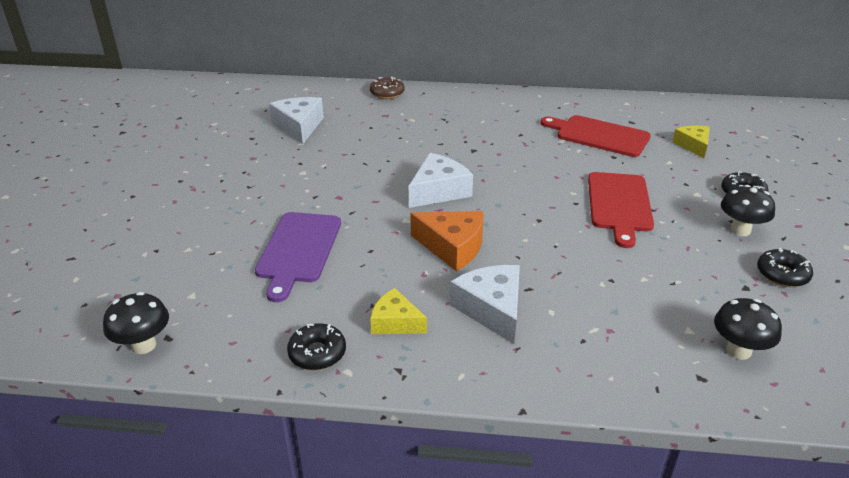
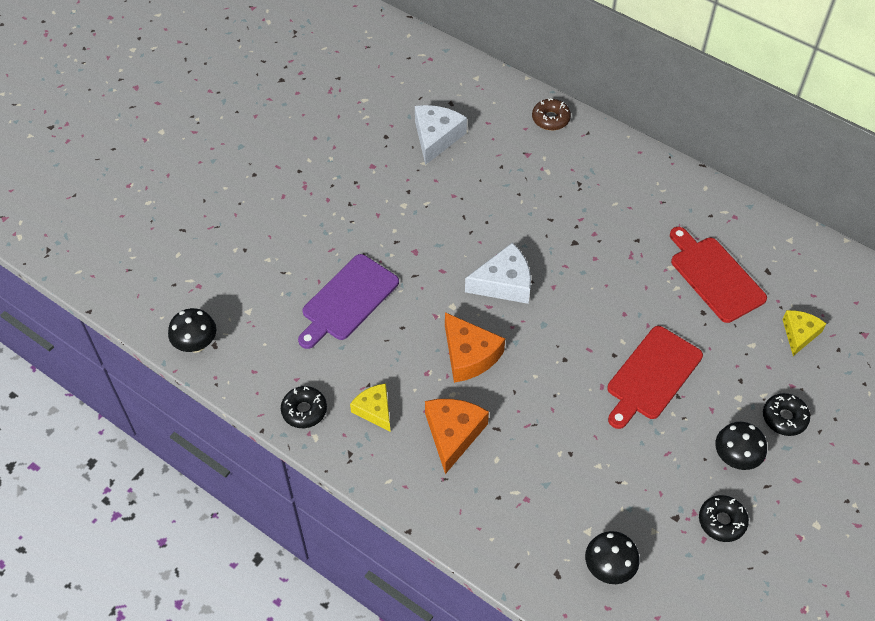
camera: 30 degrees right, 20 degrees up
white cheese [450,265,520,344] -> orange cheese [425,399,489,474]

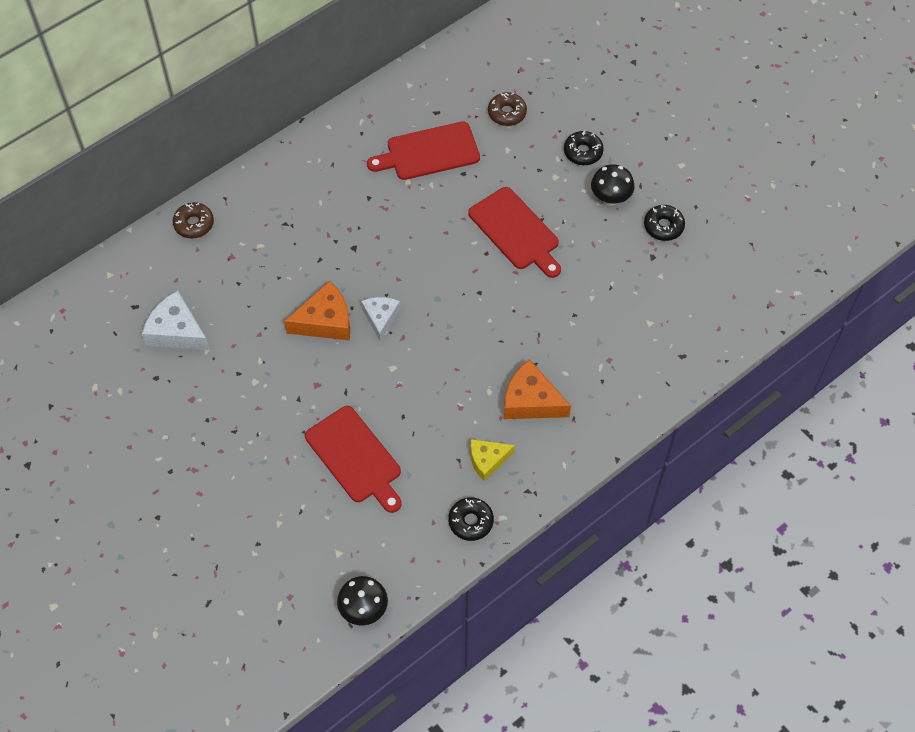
camera: 75 degrees left, 5 degrees up
purple cutting board [298,254,399,349] -> red cutting board [305,406,402,513]
orange cheese [445,312,505,383] -> orange cheese moved to [284,281,350,341]
white cheese [465,243,531,304] -> white cheese [361,297,400,341], size x0.66
black mushroom [585,531,640,584] -> none
yellow cheese [782,310,827,356] -> brown donut [488,92,527,126]

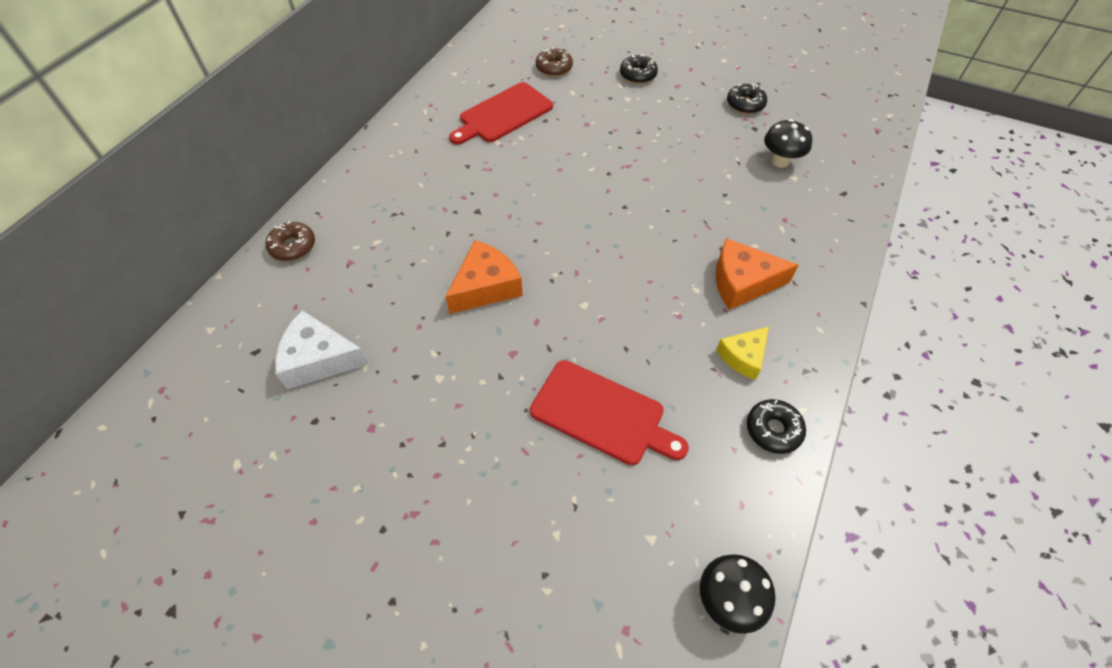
camera: 25 degrees left, 5 degrees down
white cheese [361,297,400,341] -> none
red cutting board [468,187,561,278] -> none
black mushroom [591,164,635,206] -> black mushroom moved to [764,119,812,168]

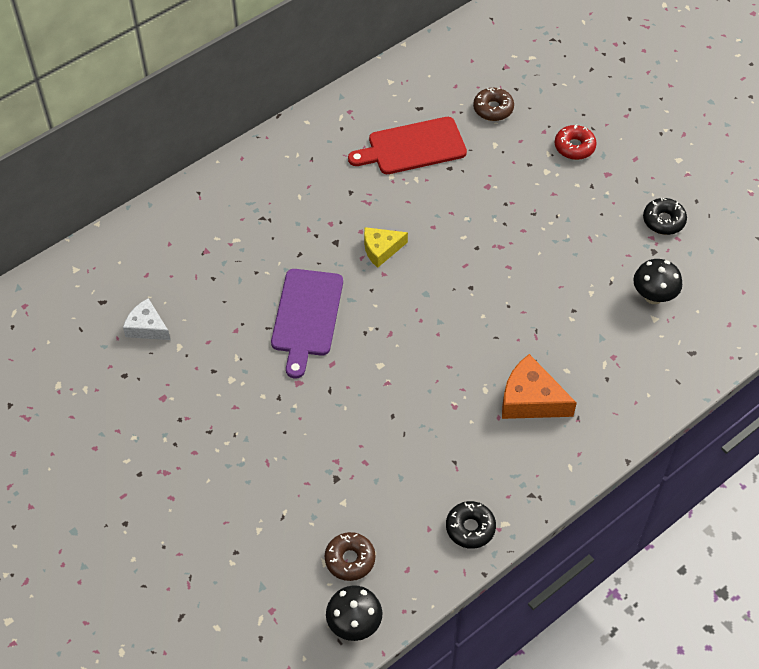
camera: 25 degrees right, 0 degrees up
brown donut [265,221,315,261] -> brown donut moved to [325,532,375,581]
white cheese [275,310,369,389] -> white cheese [123,298,170,340], size x0.66
orange cheese [445,240,523,314] -> purple cutting board [271,269,343,379]
red cutting board [530,360,689,465] -> none
black donut [620,54,658,84] -> red donut [555,124,597,160]
yellow cheese [716,327,769,380] -> yellow cheese moved to [364,227,408,268]

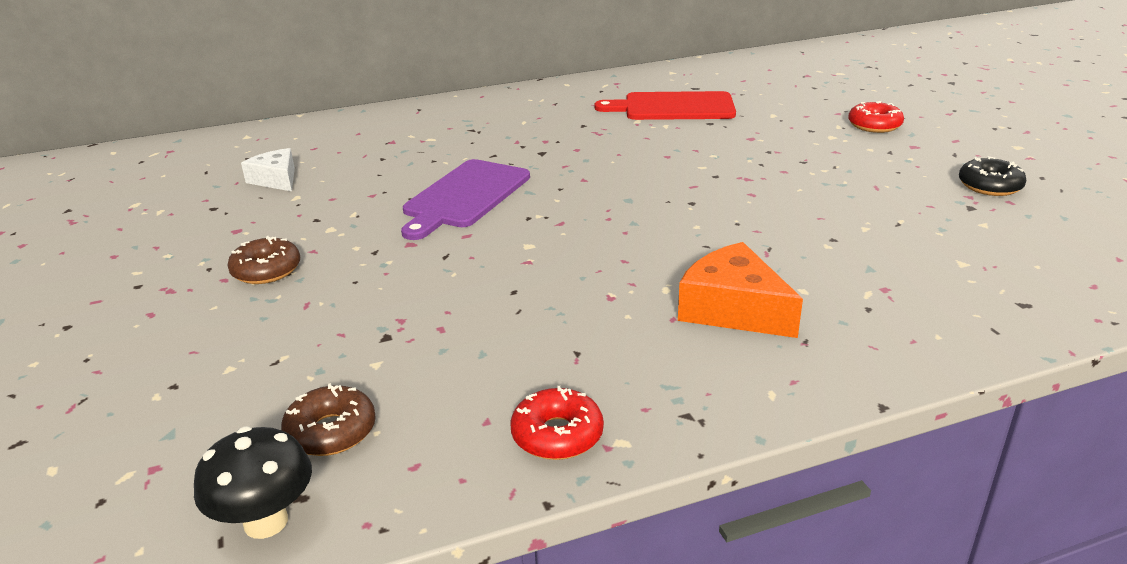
camera: 20 degrees right, 25 degrees down
yellow cheese [364,227,408,268] -> none
black donut [446,501,496,549] -> red donut [510,386,604,460]
brown donut [473,87,514,121] -> brown donut moved to [227,236,300,284]
black mushroom [633,259,682,304] -> none

